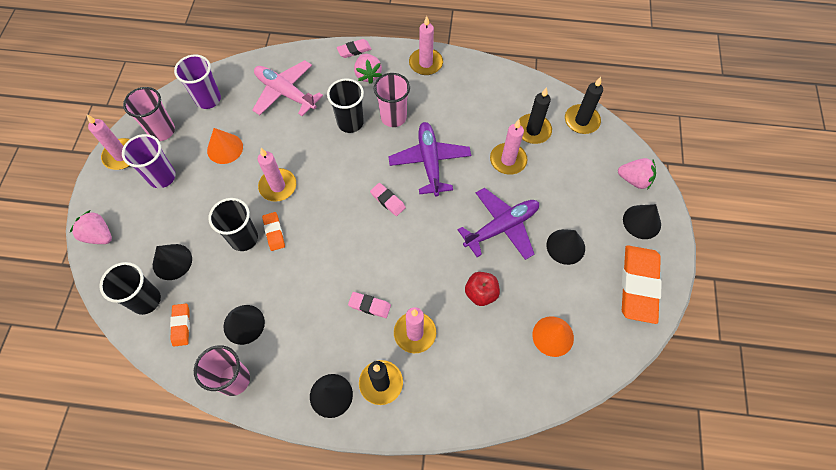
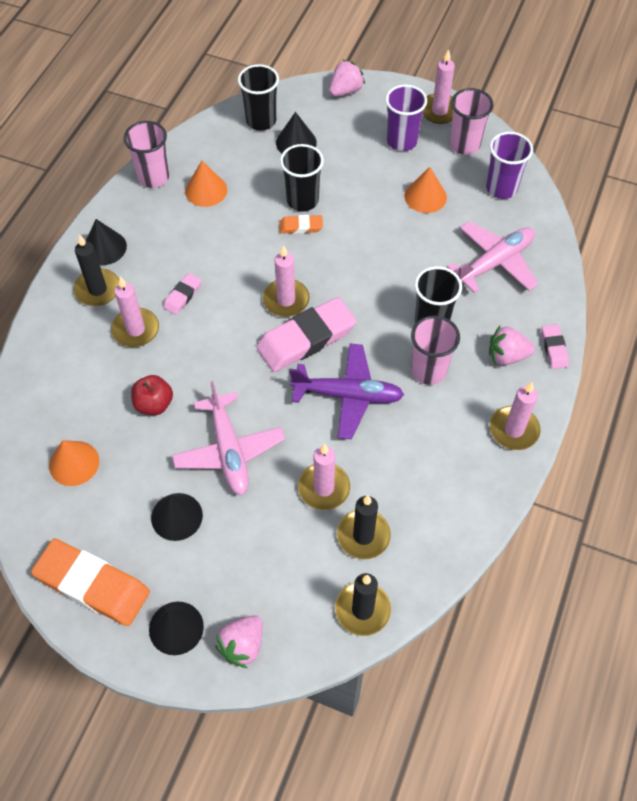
camera: 105 degrees right, 5 degrees down
orange eraser [170,304,190,347] -> none
black cone [223,305,265,345] -> orange cone [185,161,227,207]
pink candle [258,148,296,202] -> pink candle moved to [263,245,310,317]
pink eraser [370,183,406,216] -> pink eraser [257,297,356,372], size x2.10
purple plane [457,188,539,260] -> pink plane [172,381,285,495]

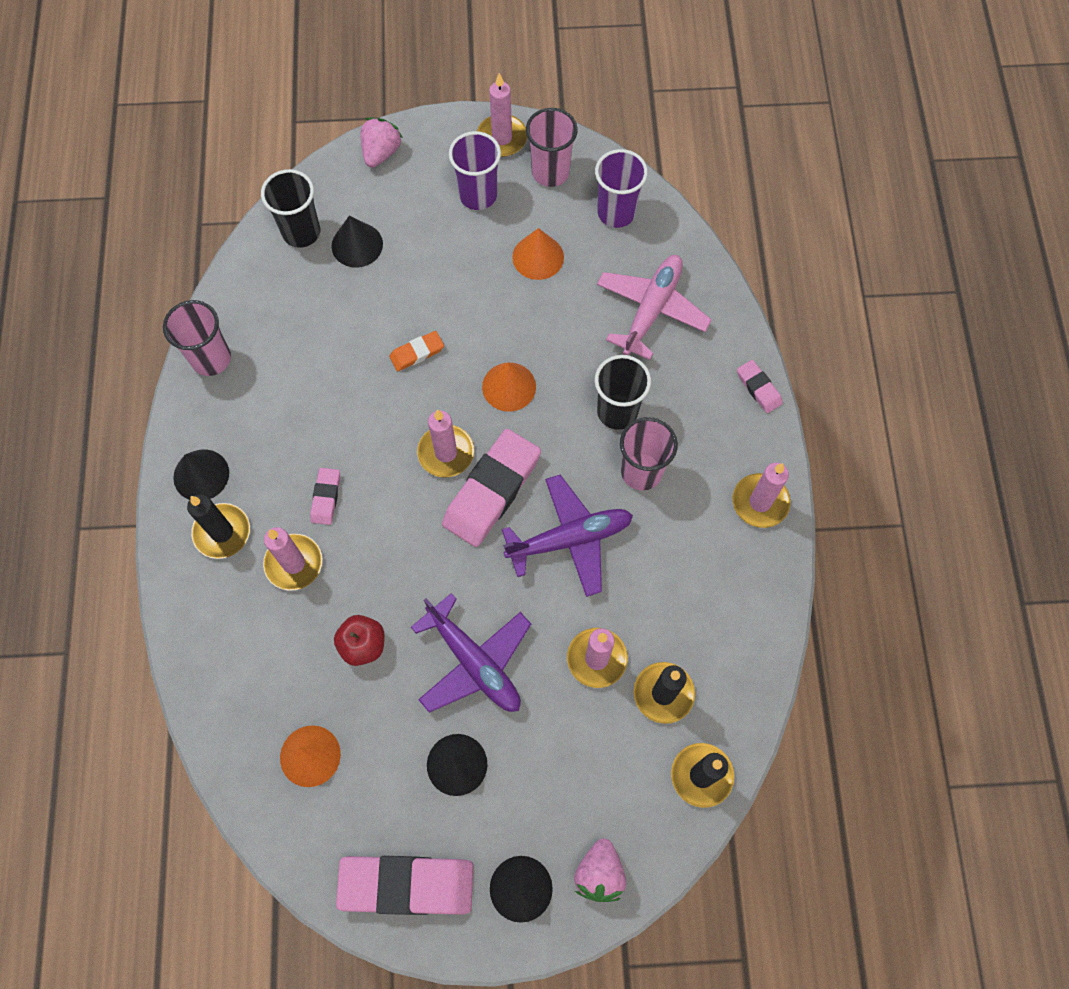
camera: 25 degrees left, 10 degrees up
orange eraser [31,538,150,626] -> pink eraser [336,856,473,915]
pink plane [172,381,285,495] -> purple plane [411,593,531,713]
orange cone [185,161,227,207] -> orange cone moved to [482,363,536,412]
black cup [280,144,324,212] -> none
pink strawberry [489,326,535,365] -> none

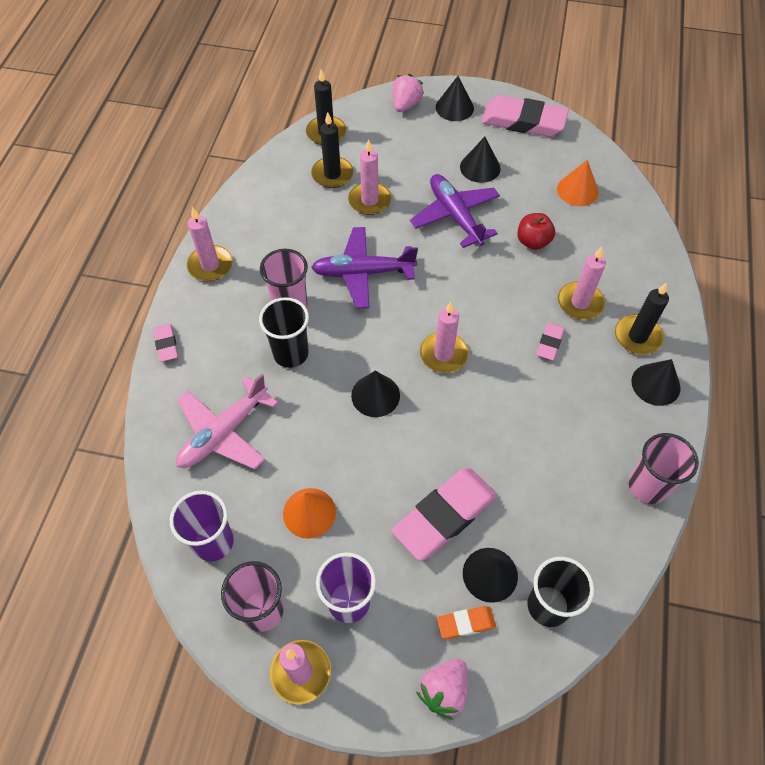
camera: 165 degrees left, 10 degrees down
orange eraser [389,331,444,371] -> orange eraser moved to [437,606,496,639]
pink eraser [442,429,541,547] -> pink eraser moved to [391,468,498,561]
orange cone [482,363,536,412] -> black cone [351,371,400,417]

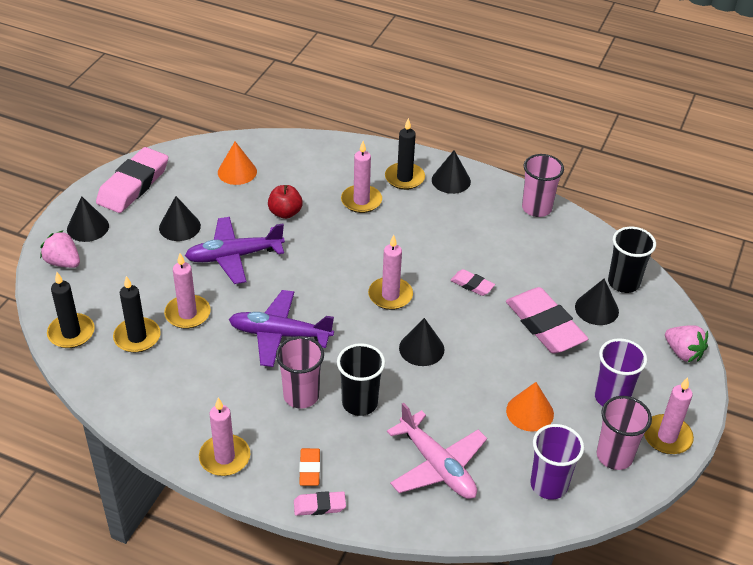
camera: 80 degrees left, 15 degrees down
purple plane [311,227,418,309] -> purple plane turned 90 degrees clockwise [229,290,334,367]
orange eraser [437,606,496,639] -> orange eraser moved to [299,448,320,486]
pink eraser [536,322,565,360] -> pink eraser moved to [450,269,495,296]

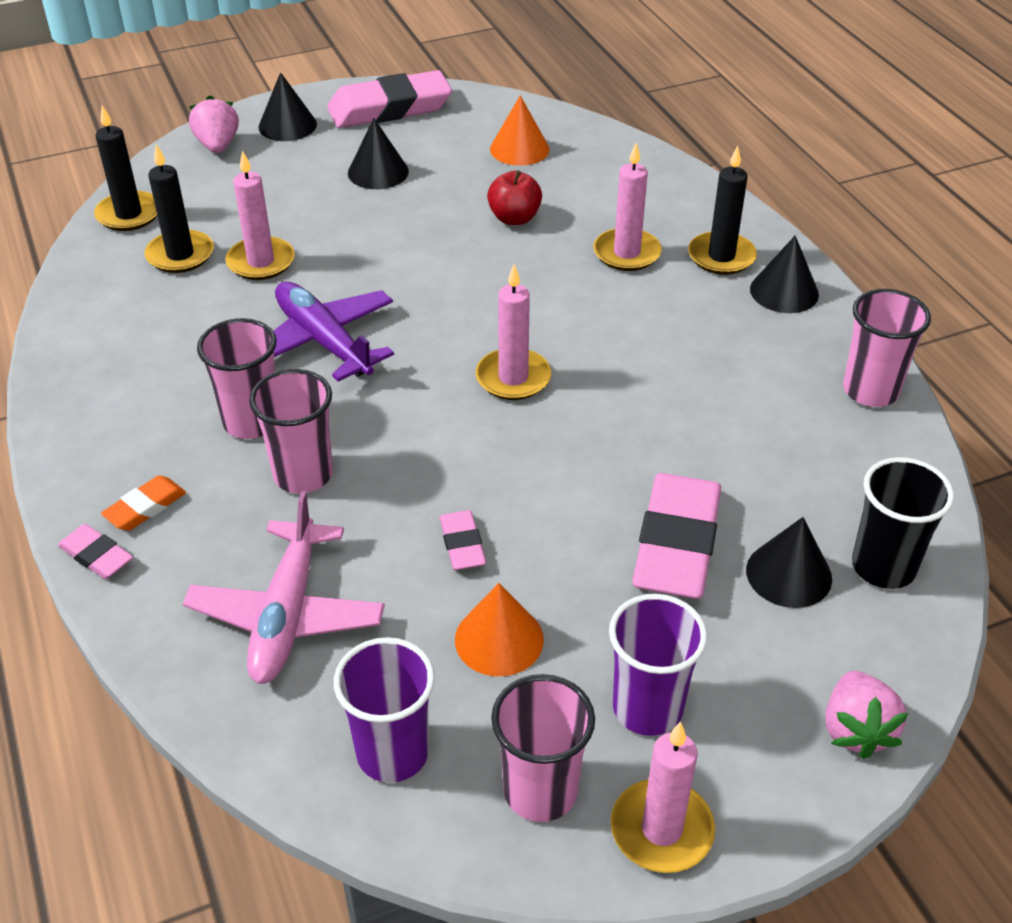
camera: 45 degrees right, 0 degrees up
purple plane [185,217,285,284] -> none
pink candle [199,398,250,476] -> none
black cup [337,343,385,416] -> pink cup [249,369,333,493]
black cone [399,318,444,366] -> none
pink eraser [450,269,495,296] -> pink eraser moved to [439,510,486,570]

